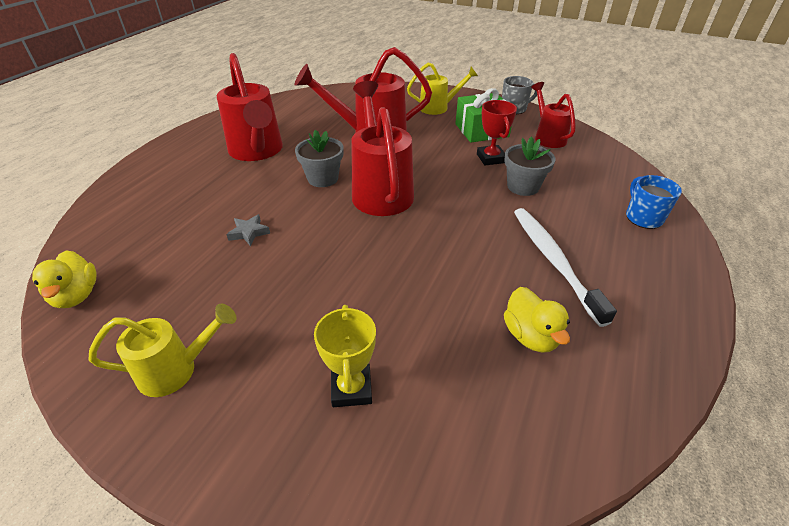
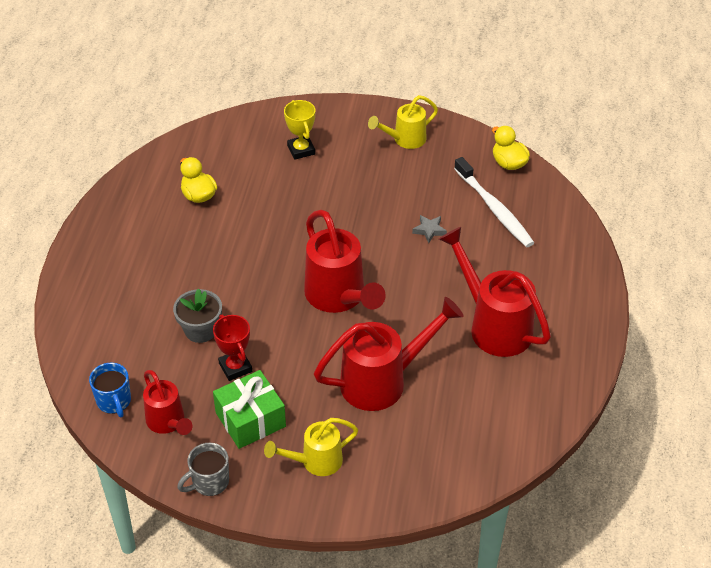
camera: 165 degrees right, 5 degrees up
grey flower pot [295,130,344,187] -> none
white toothbrush [514,208,617,327] -> white toothbrush moved to [454,157,534,247]
blue mug [626,175,682,229] -> blue mug moved to [89,363,131,417]

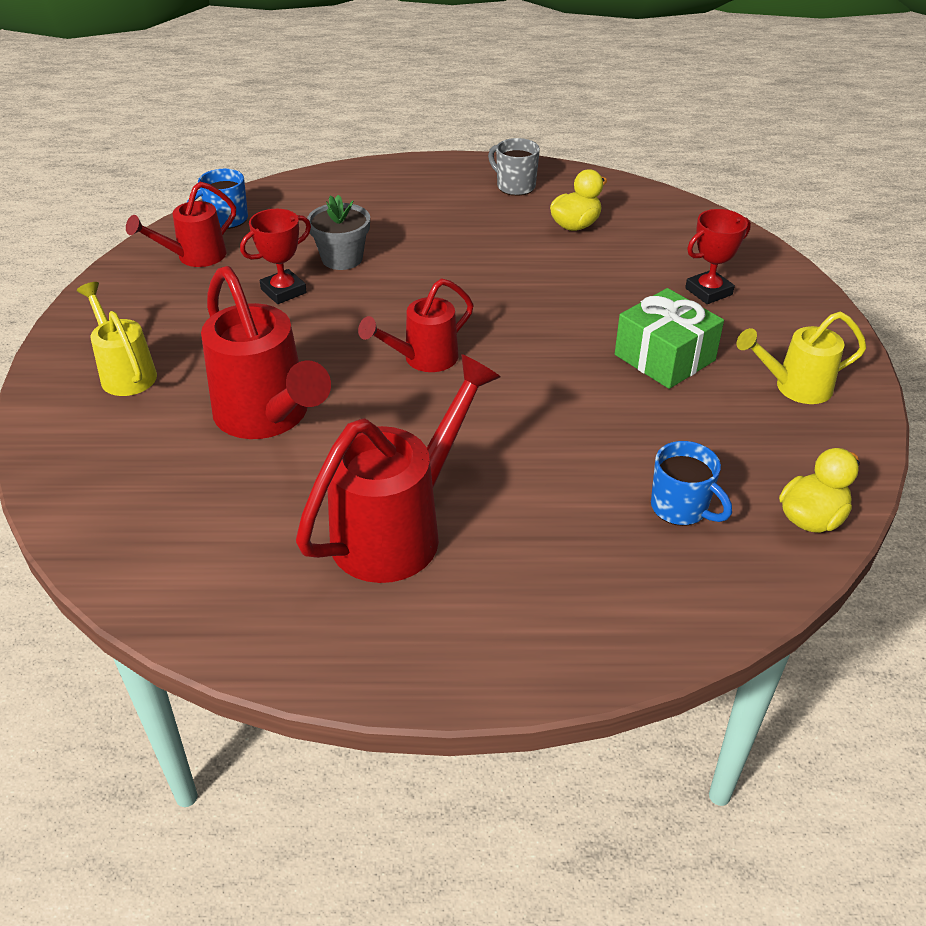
camera: 80 degrees right, 5 degrees down
grey mug [177,443,229,496] -> grey mug moved to [488,138,540,196]
green gift [213,370,286,449] -> green gift moved to [615,288,724,389]
yellow trophy [284,100,315,160] -> red trophy [685,209,751,304]
red watering can [304,210,386,313] -> red watering can [358,278,474,372], size x0.60
yellow watering can [368,95,438,149] -> yellow watering can turned 60 degrees counterclockwise [736,312,866,404]
grey star [412,215,447,243] -> none
white toothbrush [454,157,534,247] -> blue mug [651,441,732,526]

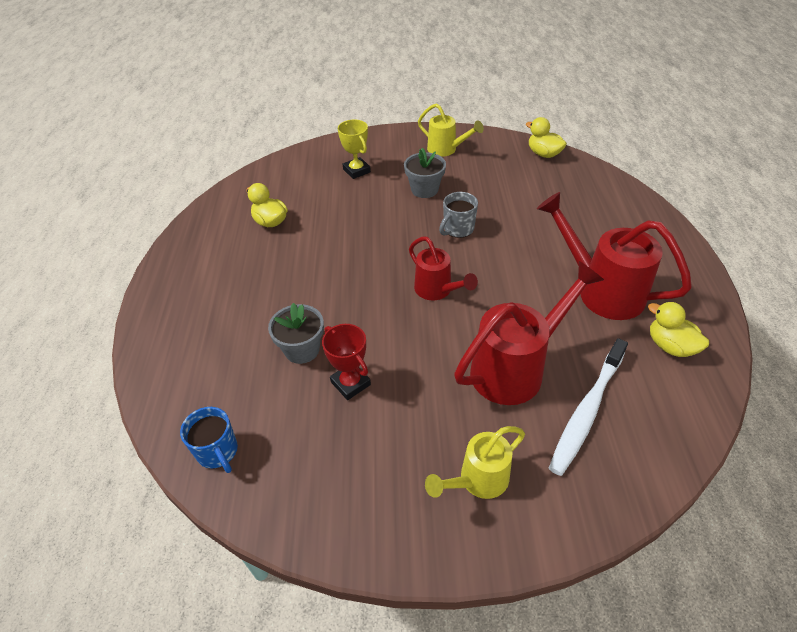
camera: 90 degrees left, 5 degrees up
red watering can [126,182,236,267] -> none
grey mug [488,138,540,196] -> grey mug moved to [439,192,478,238]
green gift [615,288,724,389] -> grey flower pot [404,148,446,198]
blue mug [651,441,732,526] -> none
red trophy [685,209,751,304] -> yellow trophy [338,120,371,179]
yellow watering can [736,312,866,404] -> yellow watering can turned 45 degrees counterclockwise [418,103,484,157]
none -> white toothbrush [549,338,628,476]
none -> yellow duck [648,302,709,357]

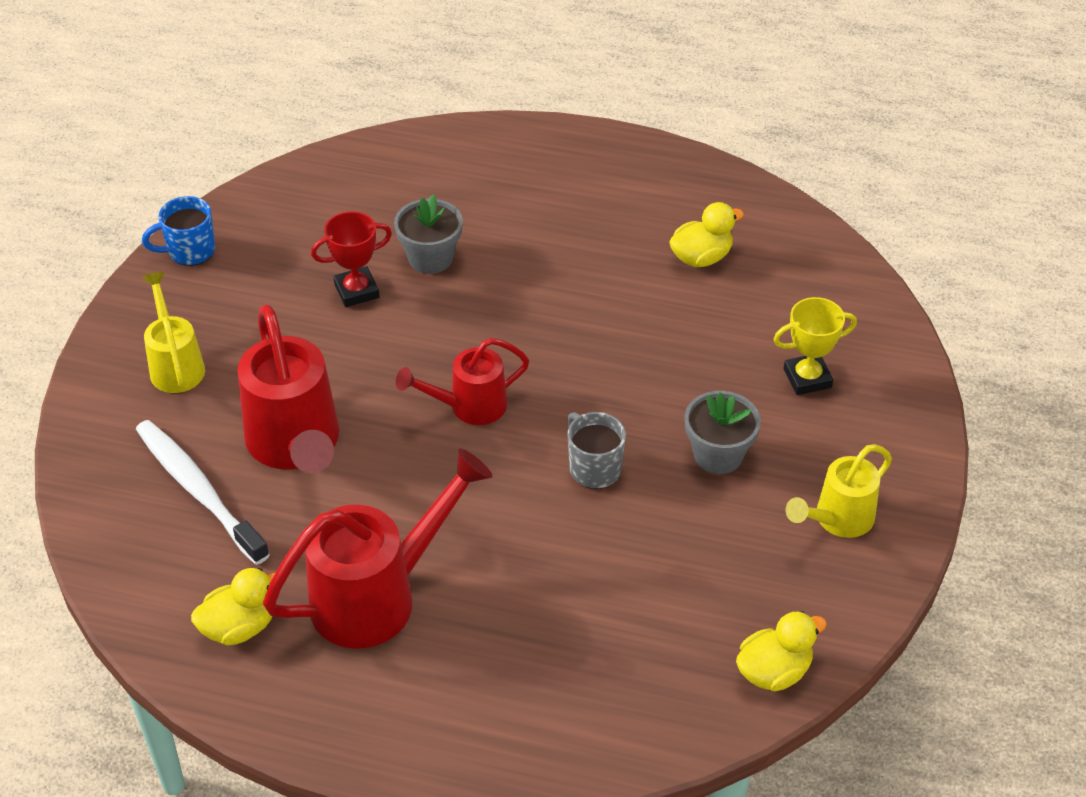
camera: 105 degrees right, 0 degrees up
blue mug [180,407,238,473] -> blue mug moved to [142,196,215,266]

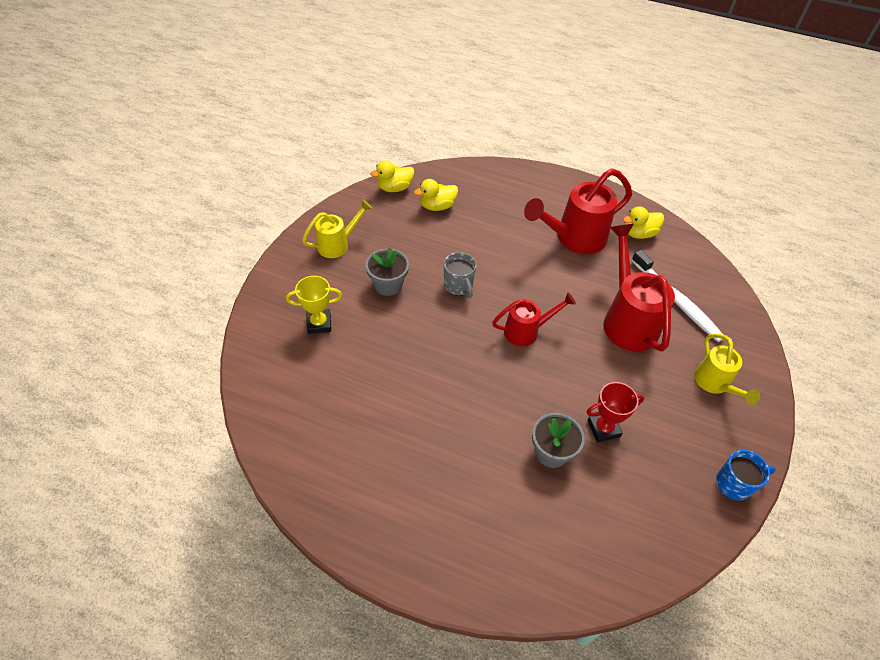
camera: 175 degrees left, 5 degrees up
yellow duck [669,202,744,267] -> yellow duck moved to [414,179,458,211]

